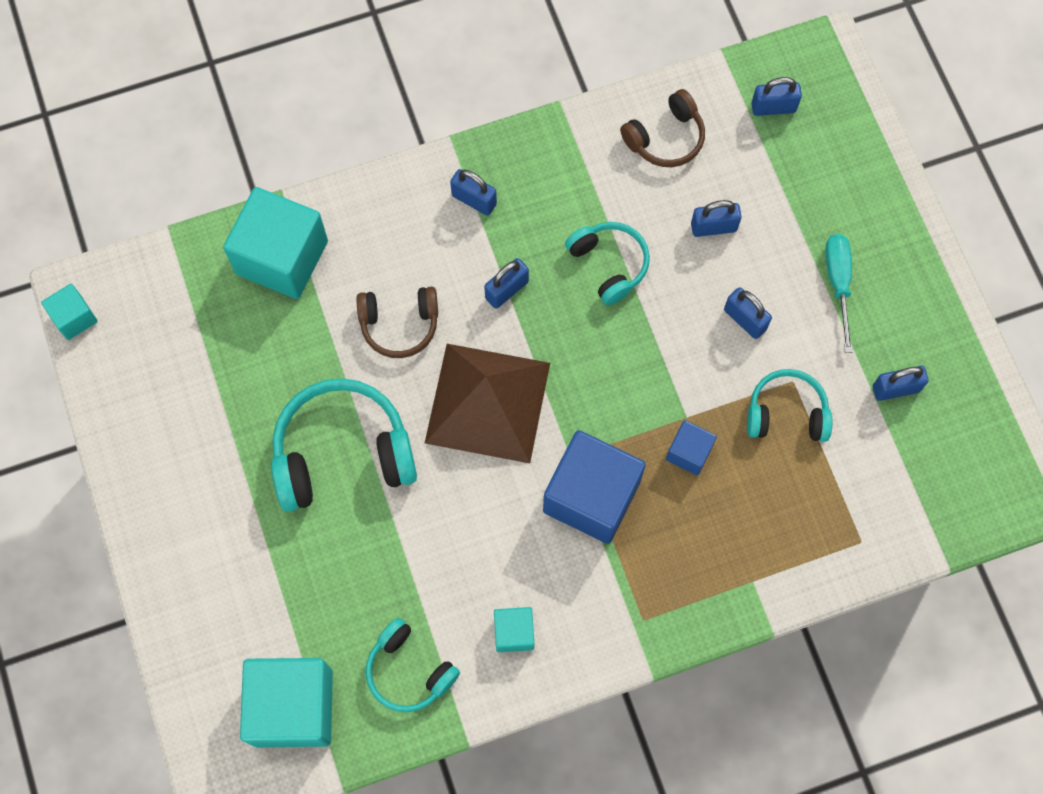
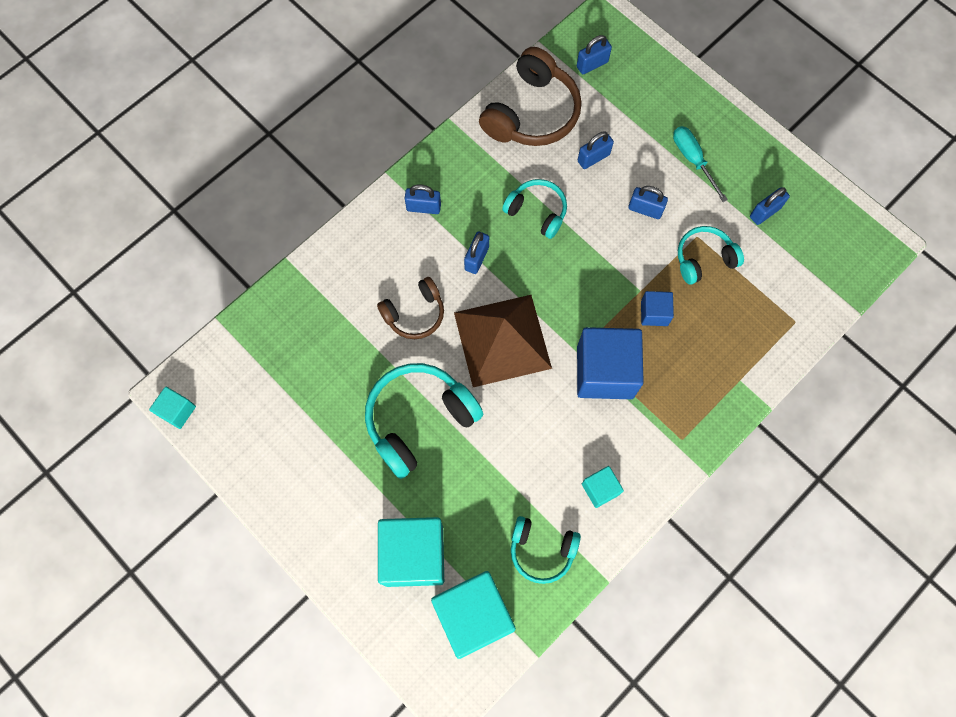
camera: 25 degrees left, 0 degrees up
turquoise cube [223,187,328,299] -> turquoise cube moved to [378,517,444,587]
brown headphones [620,89,705,167] -> brown headphones [479,47,582,146], size x1.68

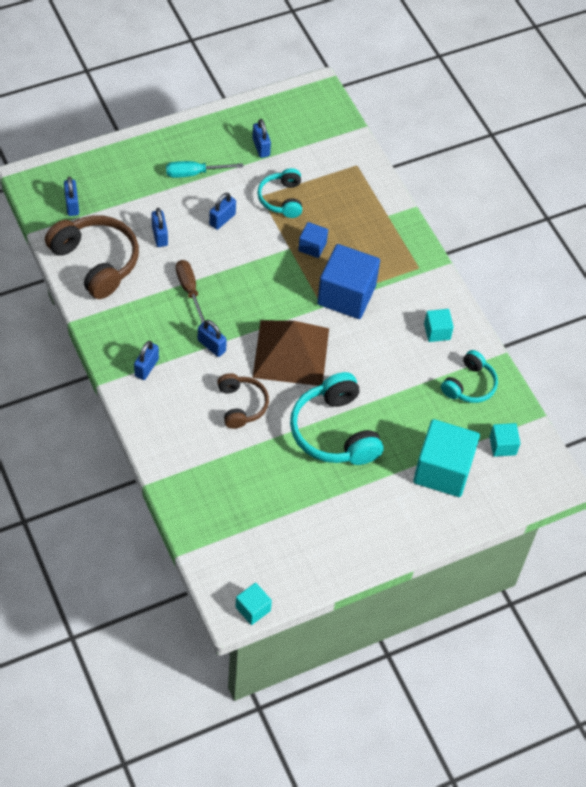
camera: 75 degrees left, 15 degrees down
turquoise cube [431,571,516,659] -> turquoise cube [489,423,521,457], size x0.49
turquoise headphones [502,179,567,239] -> brown screwdriver [176,260,206,324]

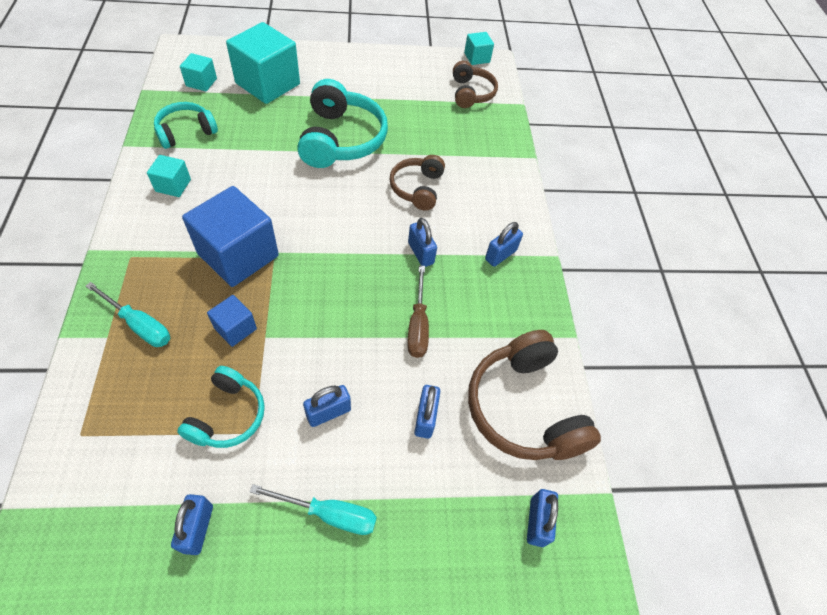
camera: 160 degrees left, 0 degrees up
brown pyramid [252,320,329,386] -> none
none -> turquoise screwdriver [85,282,170,347]
none -> brown headphones [453,61,498,108]

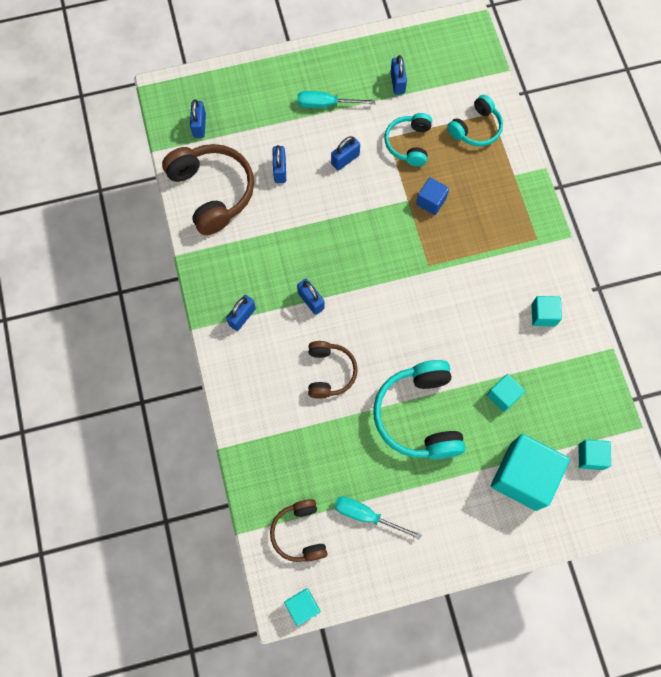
camera: 175 degrees right, 15 degrees up
turquoise screwdriver [85,282,170,347] -> turquoise screwdriver moved to [334,496,422,540]
turquoise headphones [154,102,218,149] -> turquoise headphones moved to [447,95,503,146]
blue cube [182,186,279,287] -> none
brown screwdriver [407,265,429,358] -> none
none -> turquoise cube [487,374,525,412]

